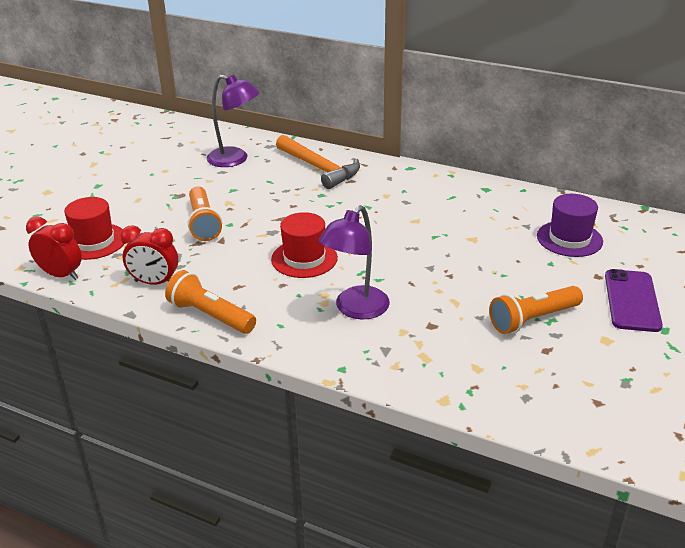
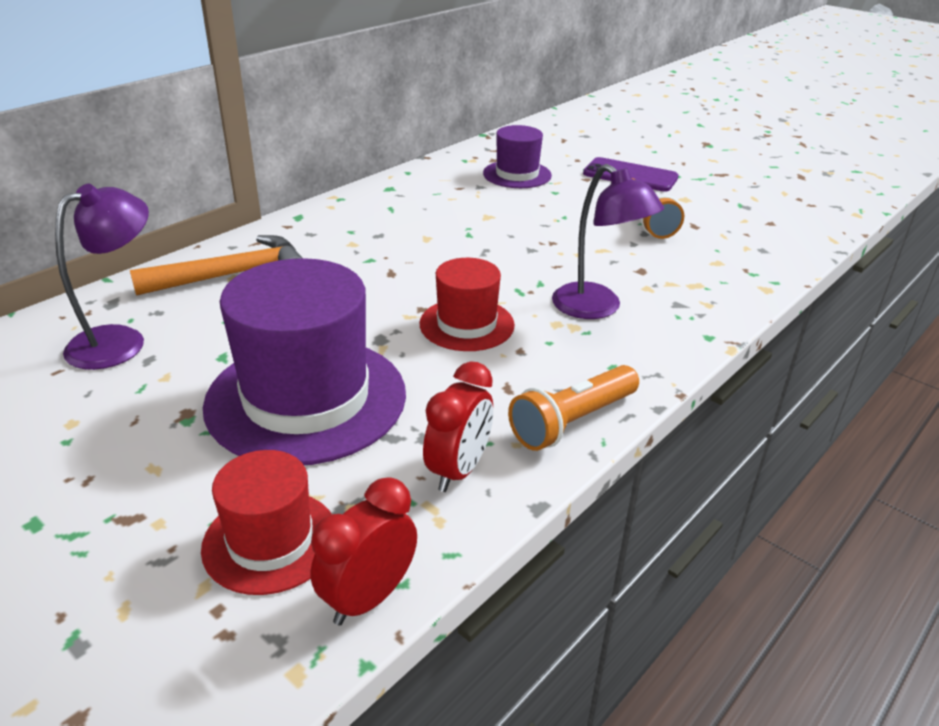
camera: 75 degrees left, 0 degrees up
orange flashlight [188,186,222,241] -> purple hat [203,258,406,465]

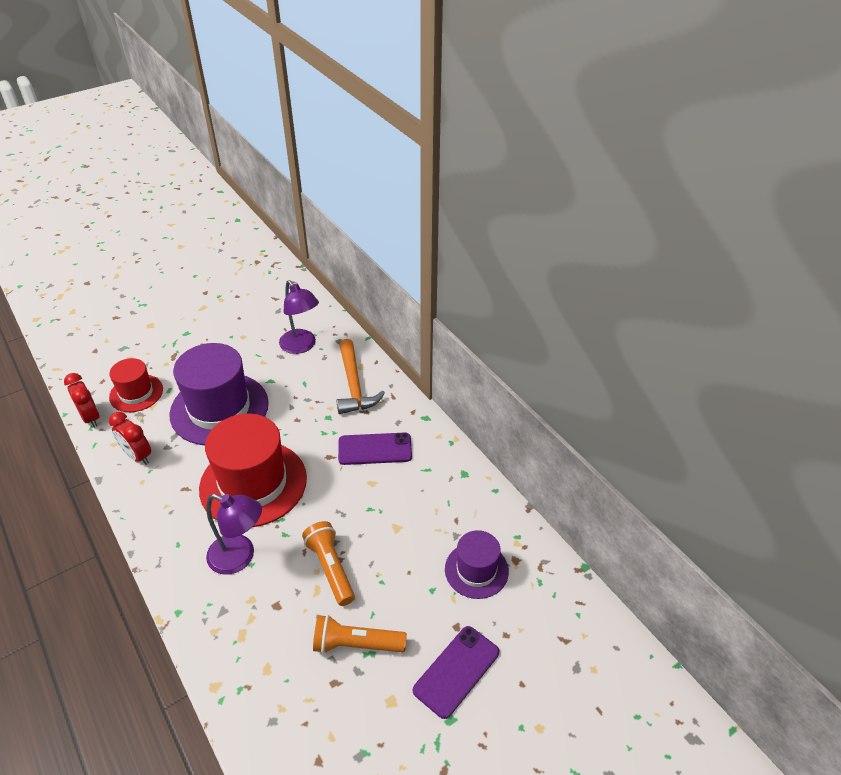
camera: 105 degrees right, 10 degrees up
red hat [420,258,515,351] -> red hat [199,414,307,527], size x1.83
orange flashlight [508,365,639,451] -> orange flashlight moved to [302,521,355,606]
purple lamp [552,164,664,319] -> purple lamp turned 135 degrees counterclockwise [206,494,262,575]
none -> purple phone [338,433,412,465]

